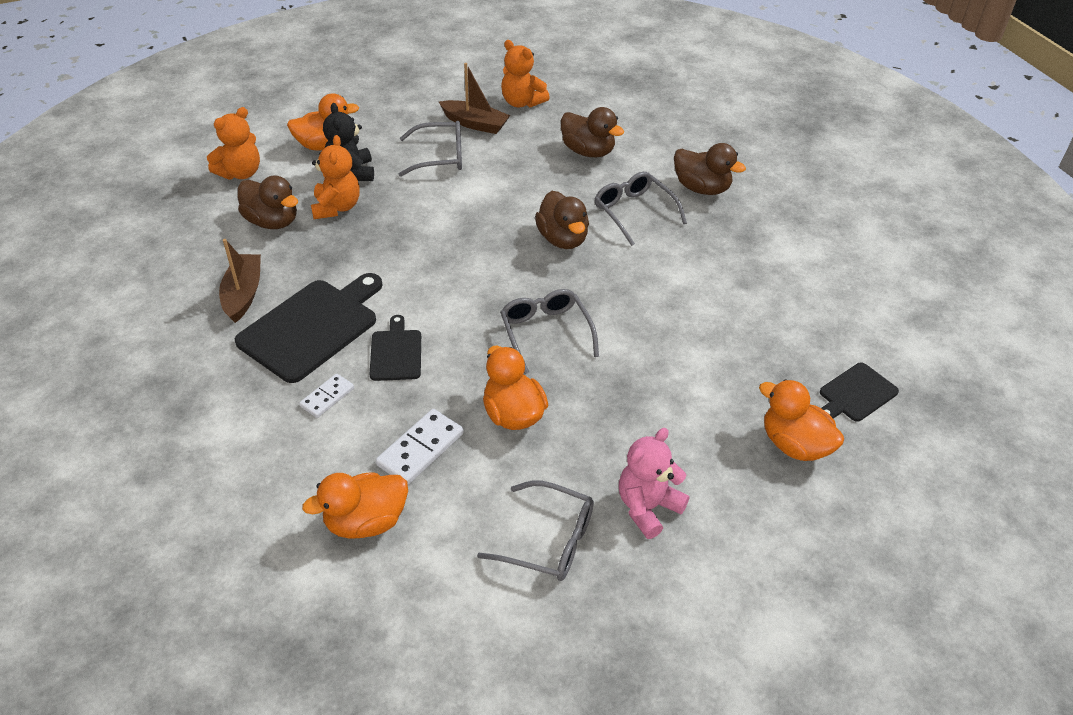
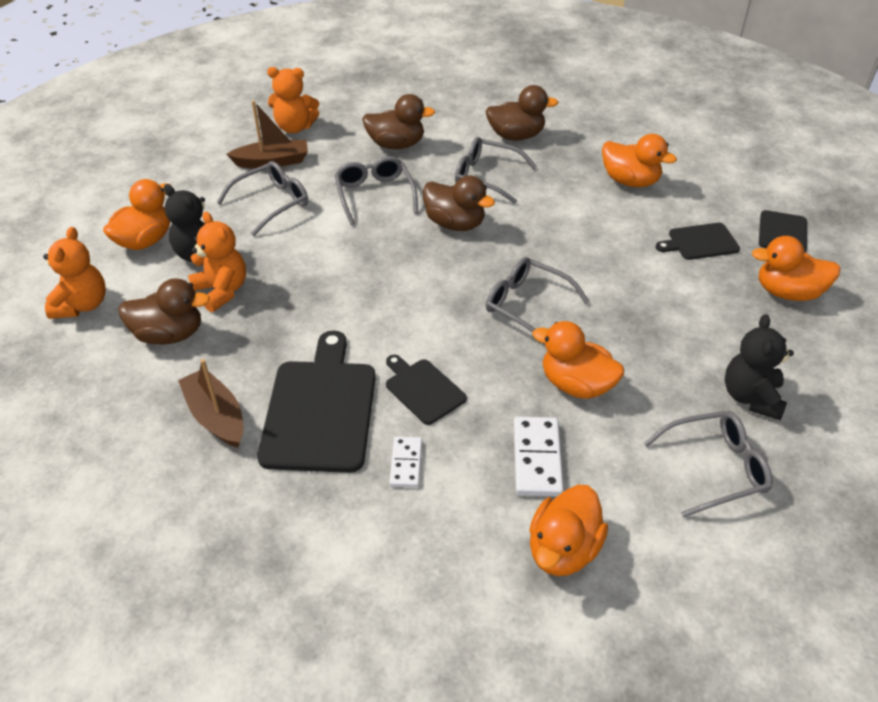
camera: 35 degrees left, 0 degrees up
pink teddy bear [619,428,689,539] -> black teddy bear [725,314,794,420]
none -> grey glasses [334,156,418,225]
none -> orange duck [602,134,677,187]
none -> black cutting board [656,223,740,260]

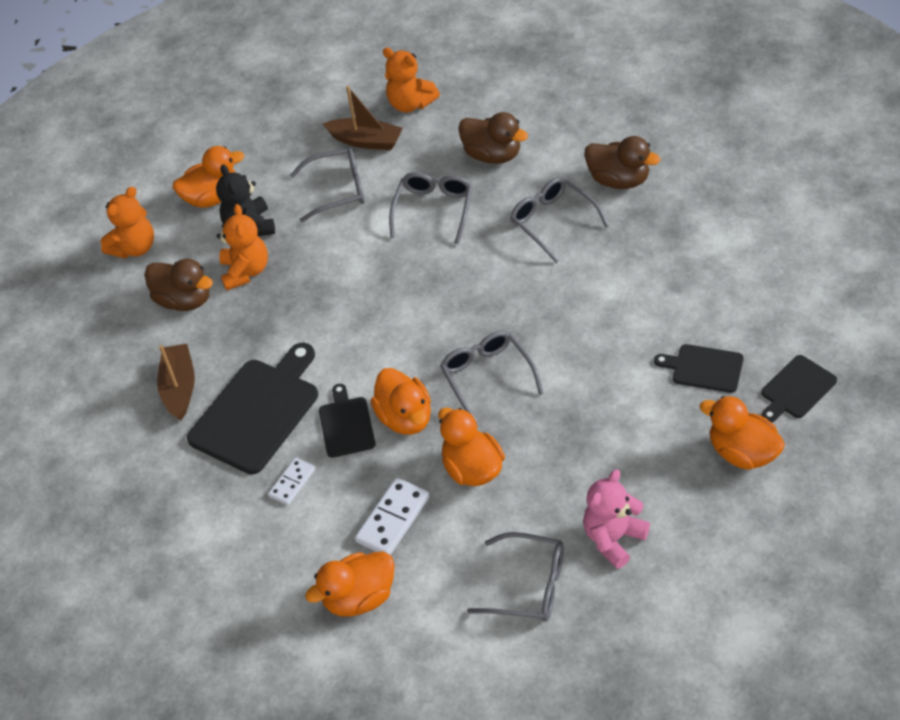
camera: 35 degrees right, 5 degrees up
brown duck [423,175,495,231] -> none
orange duck [602,134,677,187] -> orange duck moved to [371,368,431,435]
black teddy bear [725,314,794,420] -> pink teddy bear [583,469,650,569]

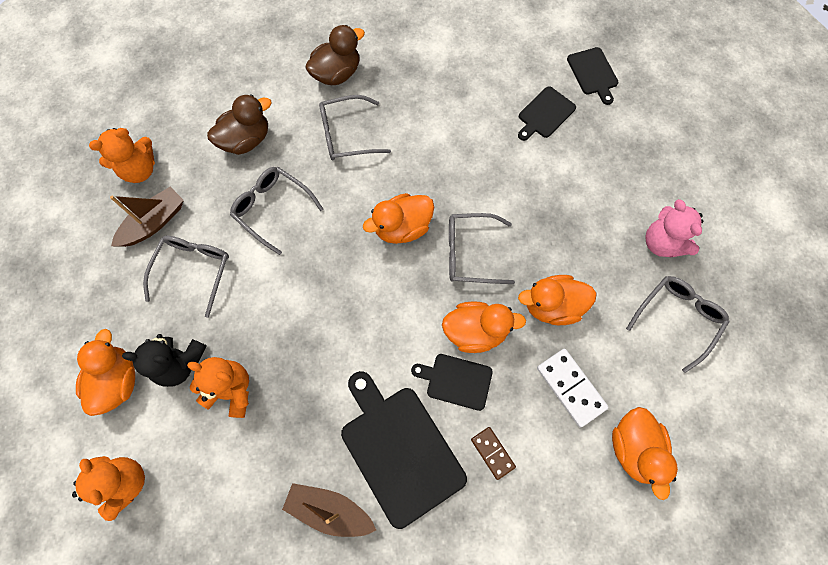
camera: 70 degrees left, 20 degrees up
brown duck [144,258,213,311] -> none
white domino [268,458,315,505] -> brown domino [471,427,516,480]
orange duck [700,396,785,470] -> orange duck moved to [363,193,434,244]

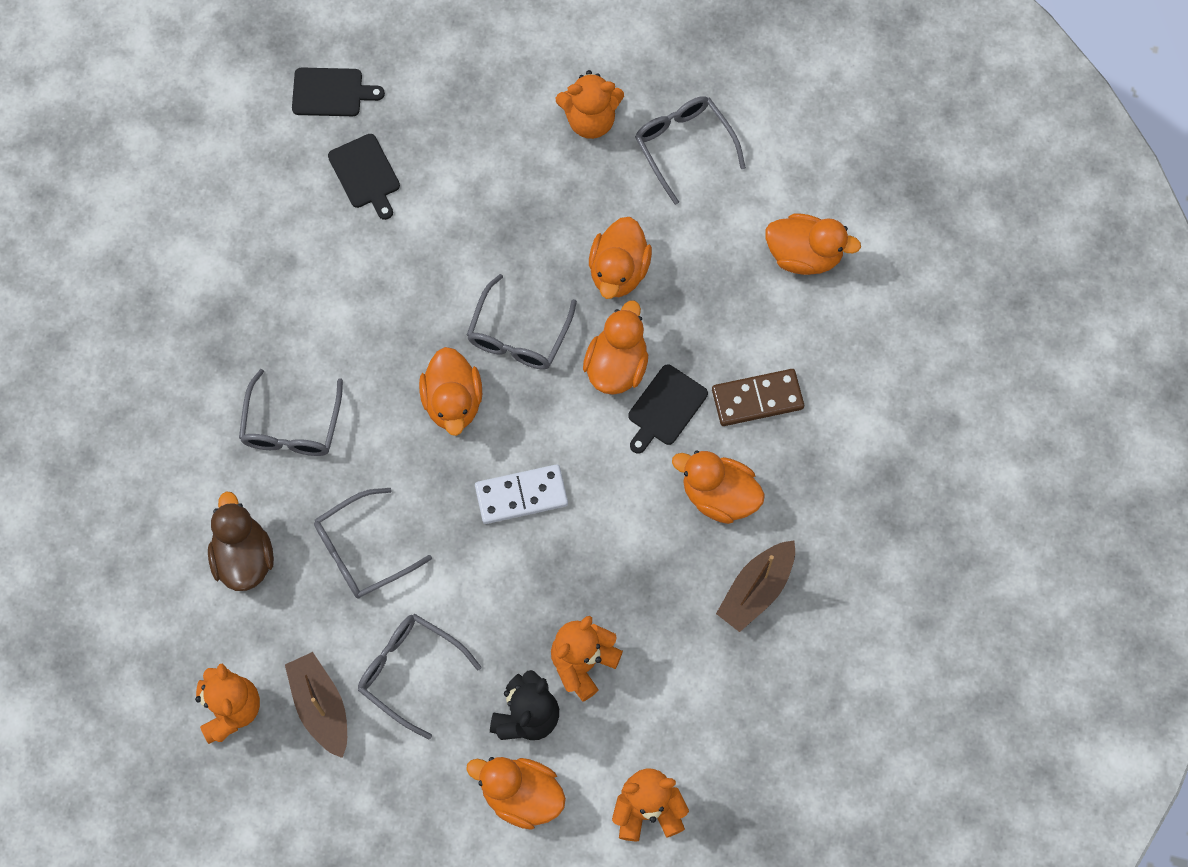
camera: 70 degrees left, 0 degrees up
brown duck [305,25,365,85] -> none
black cutting board [341,371,467,529] -> orange duck [672,451,765,524]
brown domino [471,427,516,480] -> brown domino [712,369,804,426], size x1.59
white domino [537,349,609,427] -> white domino moved to [475,464,568,524]
pink teddy bear [645,199,703,257] -> orange teddy bear [556,70,624,139]

